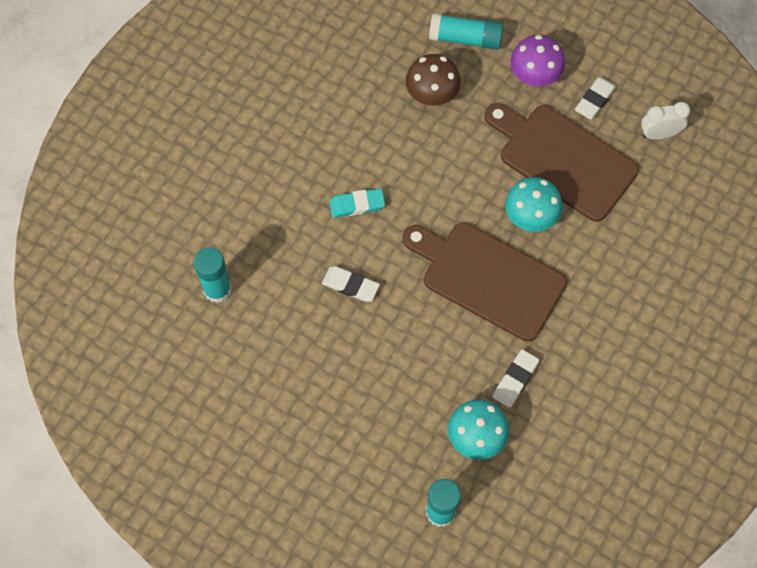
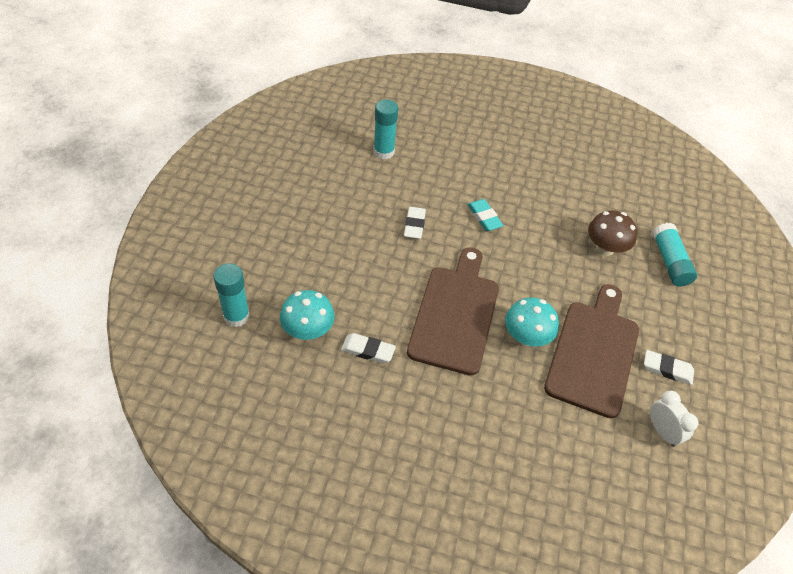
camera: 70 degrees right, 15 degrees down
purple mushroom [510,35,565,86] -> none

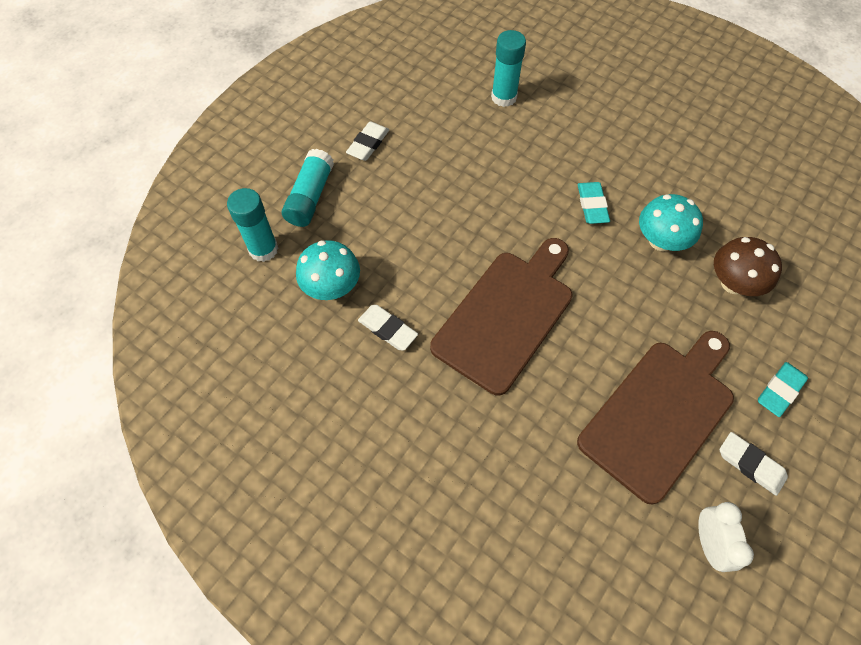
camera: 25 degrees right, 10 degrees up
white eraser [404,207,426,239] -> white eraser moved to [346,121,389,161]
turquoise mushroom [505,297,559,347] -> turquoise mushroom moved to [639,194,703,251]
turquoise glue stick [653,223,697,287] -> turquoise glue stick moved to [282,149,334,227]
none -> turquoise eraser [758,362,808,417]

